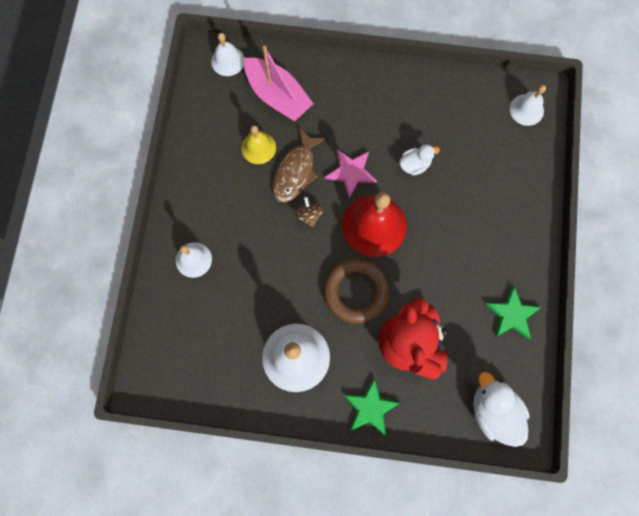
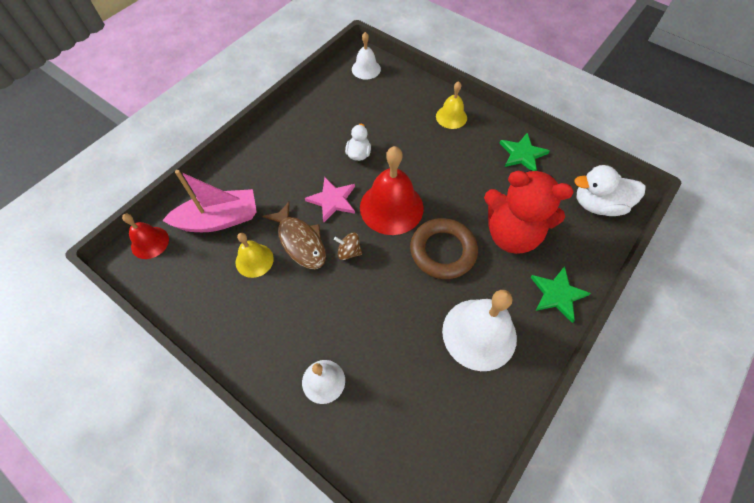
camera: 60 degrees left, 15 degrees down
white bell [211,33,245,76] -> red bell [122,214,169,259]
none -> yellow bell [436,81,467,129]

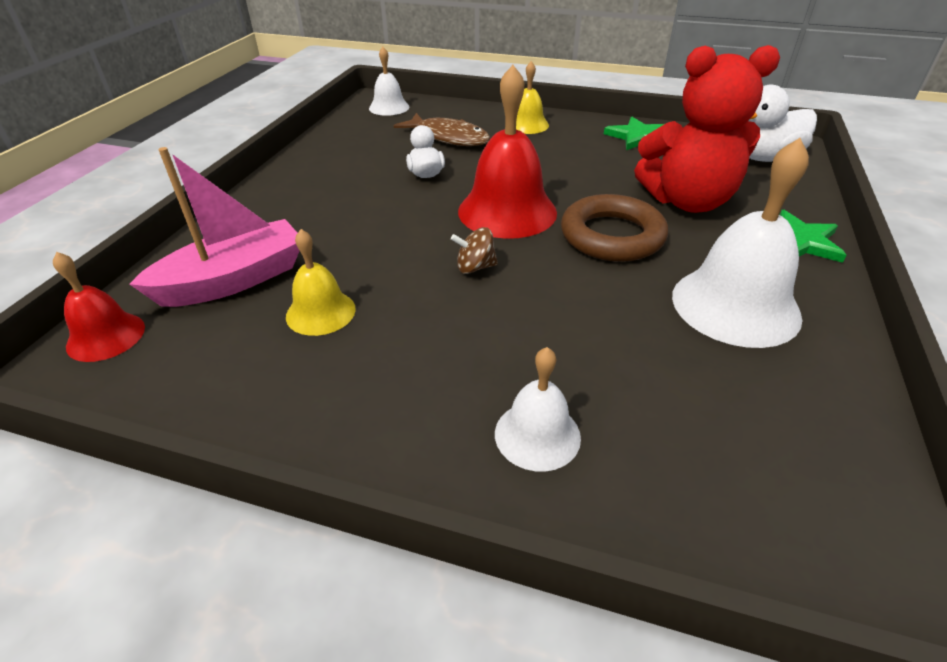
camera: 20 degrees left, 20 degrees down
brown fish [263,202,326,269] -> brown fish moved to [394,113,490,146]
pink star [305,177,355,223] -> none

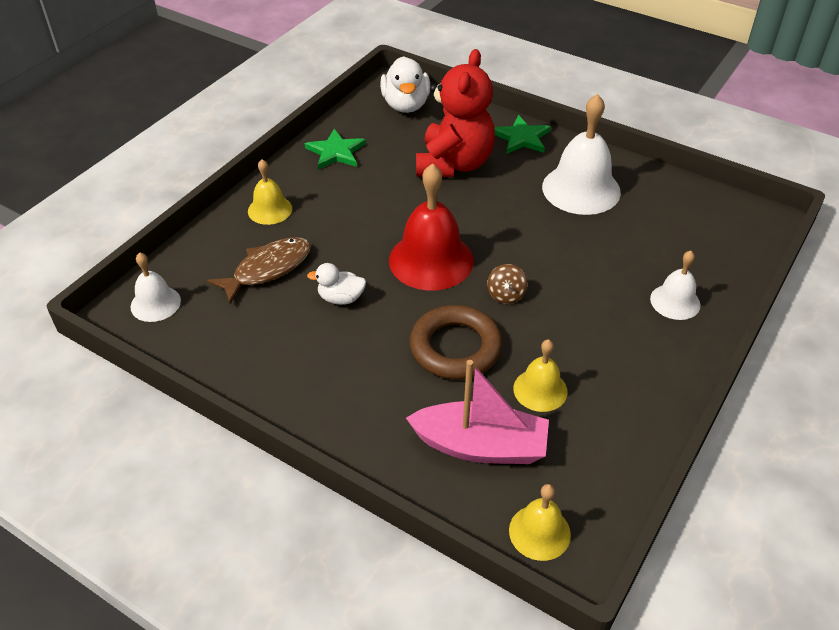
camera: 75 degrees left, 5 degrees up
red bell [53,252,145,362] -> yellow bell [509,484,571,561]
pink boat [129,147,300,307] -> pink boat turned 120 degrees clockwise [406,360,549,464]
brown ring [561,194,668,262] -> brown ring moved to [410,305,503,380]

